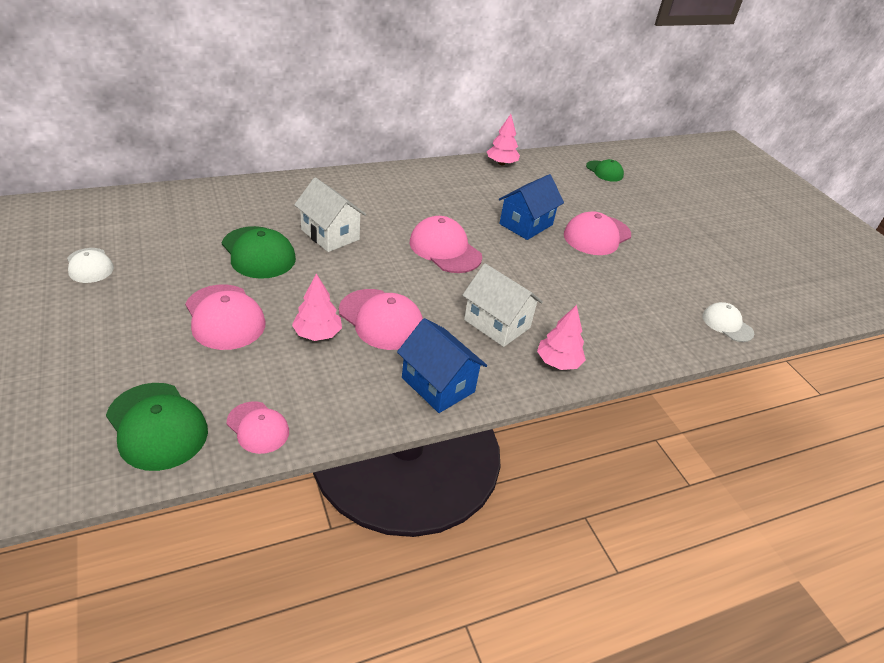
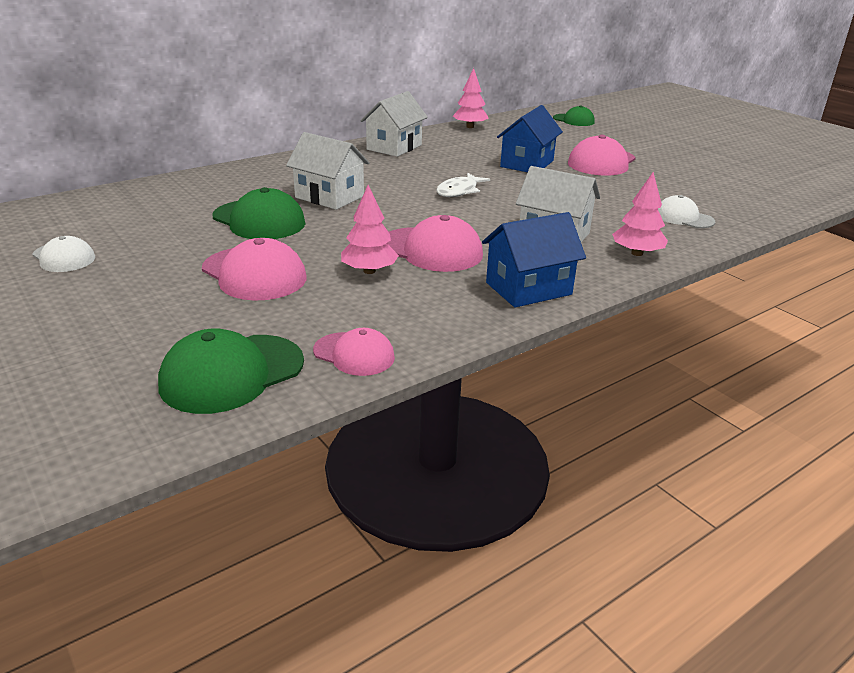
camera: 10 degrees left, 10 degrees down
green cap [106,383,208,471] -> green cap turned 105 degrees clockwise [158,329,304,414]
blue house [397,318,487,413] -> blue house turned 60 degrees counterclockwise [482,212,586,308]
pink cap [410,216,482,273] -> white fish [436,173,490,197]
white cap [702,302,754,342] -> white cap moved to [658,195,715,228]
none -> white house [360,91,428,157]

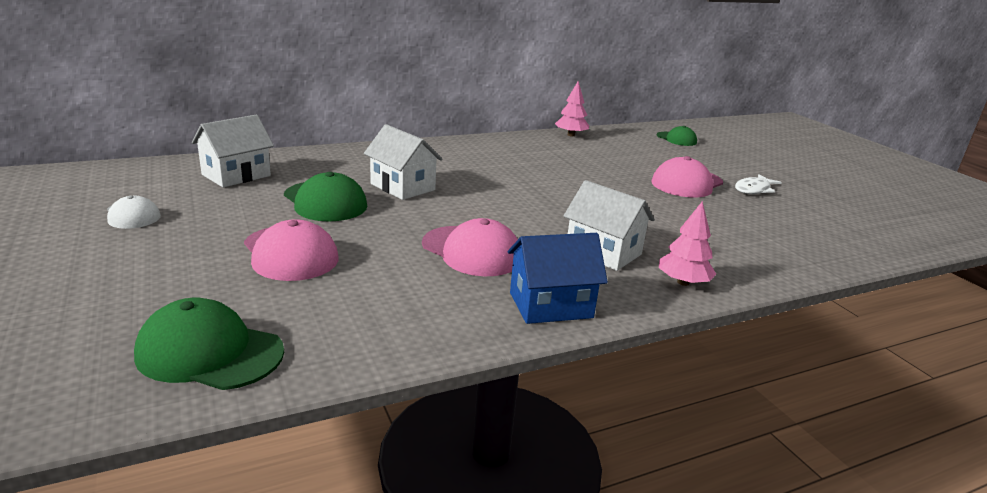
camera: 10 degrees right, 5 degrees down
green cap [158,329,304,414] -> green cap turned 45 degrees clockwise [134,298,284,390]
pink cap [313,328,395,376] -> none
pink tree [341,185,399,274] -> none
white house [360,91,428,157] -> white house moved to [192,114,274,187]
white fish [436,173,490,197] -> white fish moved to [735,175,782,194]
blue house [497,105,563,172] -> none
white cap [658,195,715,228] -> none

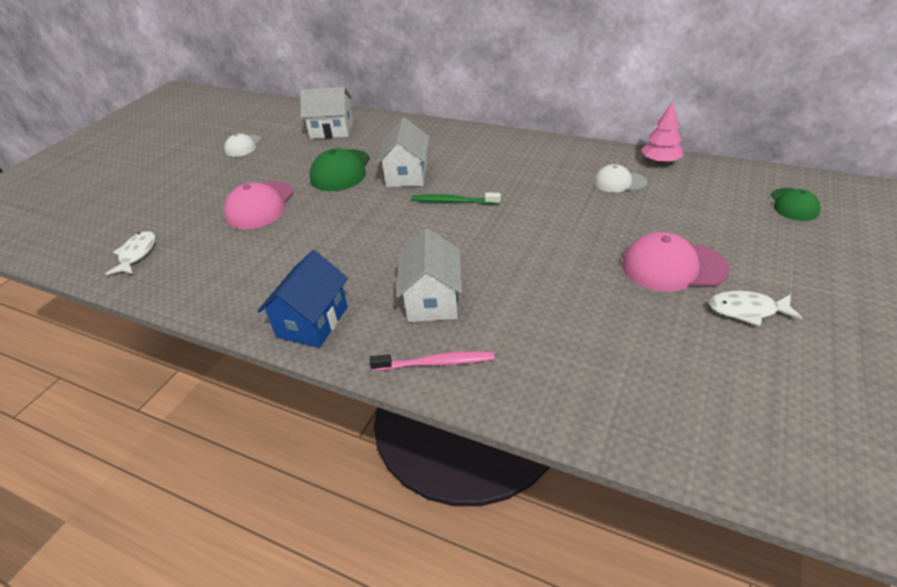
camera: 55 degrees right, 15 degrees up
green cap [134,298,284,390] -> white fish [105,231,156,275]
pink cap [422,218,518,276] -> none
blue house [508,233,608,324] -> blue house turned 75 degrees clockwise [258,250,348,348]
pink tree [659,201,716,286] -> pink toothbrush [369,351,494,371]
none -> green toothbrush [411,192,501,205]
none -> white cap [594,164,647,193]

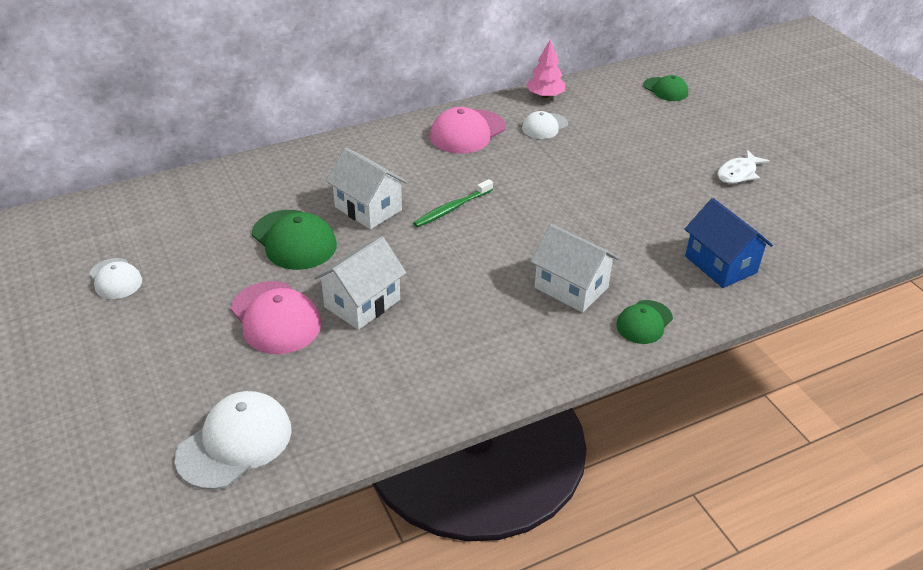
camera: 55 degrees left, 0 degrees up
white fish [105,231,156,275] -> white cap [175,391,292,490]
blue house [258,250,348,348] -> blue house moved to [685,198,773,288]
white house [300,87,353,139] -> white house moved to [314,237,406,330]
pink toothbrush [369,351,494,371] -> green cap [616,300,673,344]
pink cap [622,232,729,292] -> pink cap moved to [430,107,506,154]

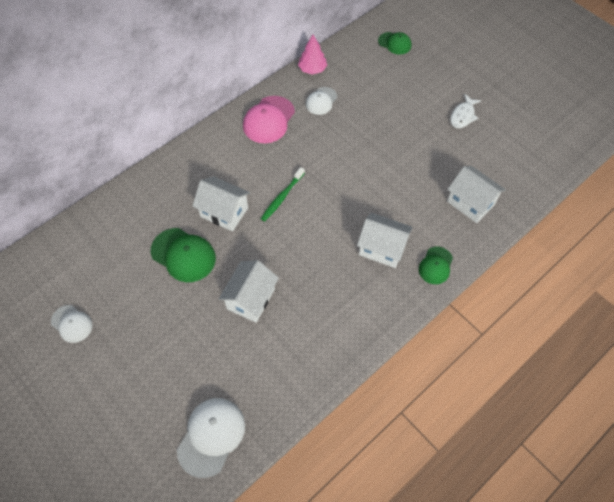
camera: 15 degrees left, 20 degrees up
pink cap [230,281,321,354] -> none
blue house [685,198,773,288] -> white house [447,166,506,223]

